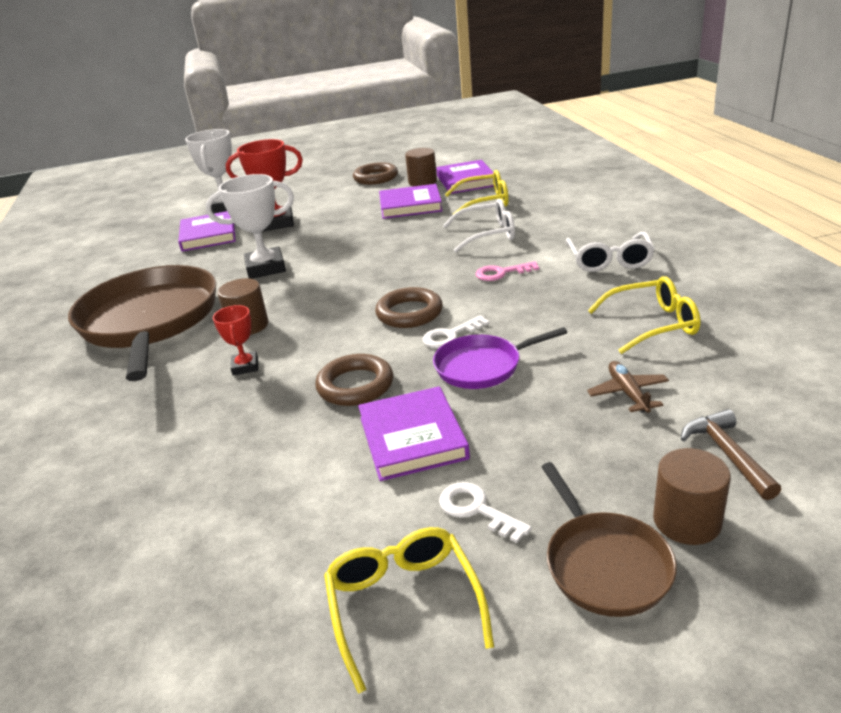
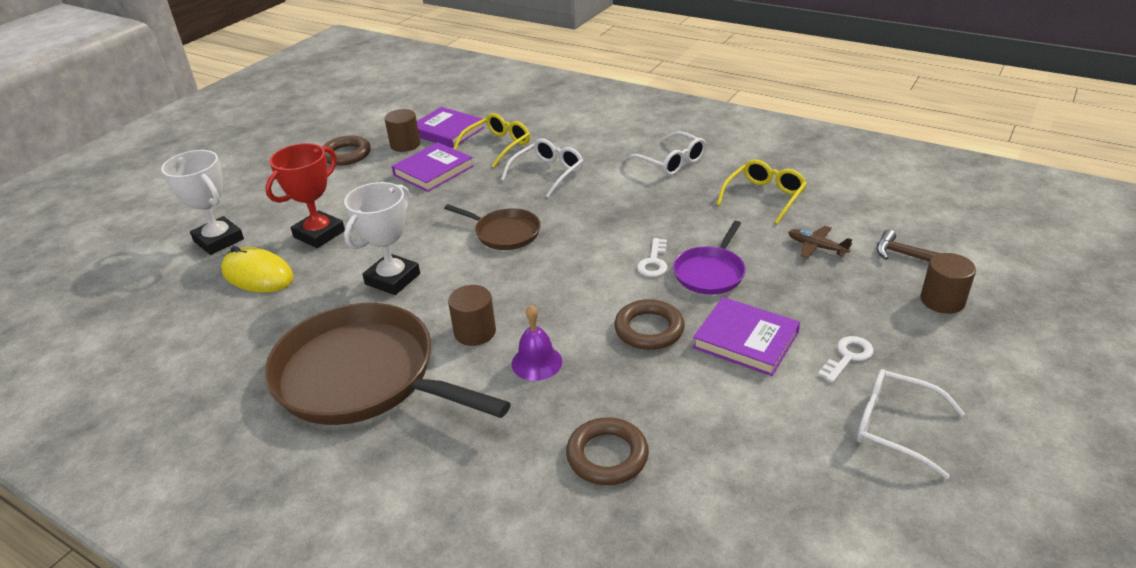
camera: 45 degrees left, 5 degrees up
purple book [178,211,236,252] -> yellow mouse [221,246,294,293]
red trophy [213,305,258,376] -> purple bell [512,305,562,381]
yellow glasses [324,527,494,694] -> white glasses [857,369,965,479]
brown ring [375,287,443,328] -> brown ring moved to [566,417,649,485]
white key [439,482,532,543] -> white key turned 135 degrees clockwise [818,336,874,383]
pink key [476,261,539,281] -> none
brown pan [541,462,677,617] -> brown pan moved to [444,204,541,250]

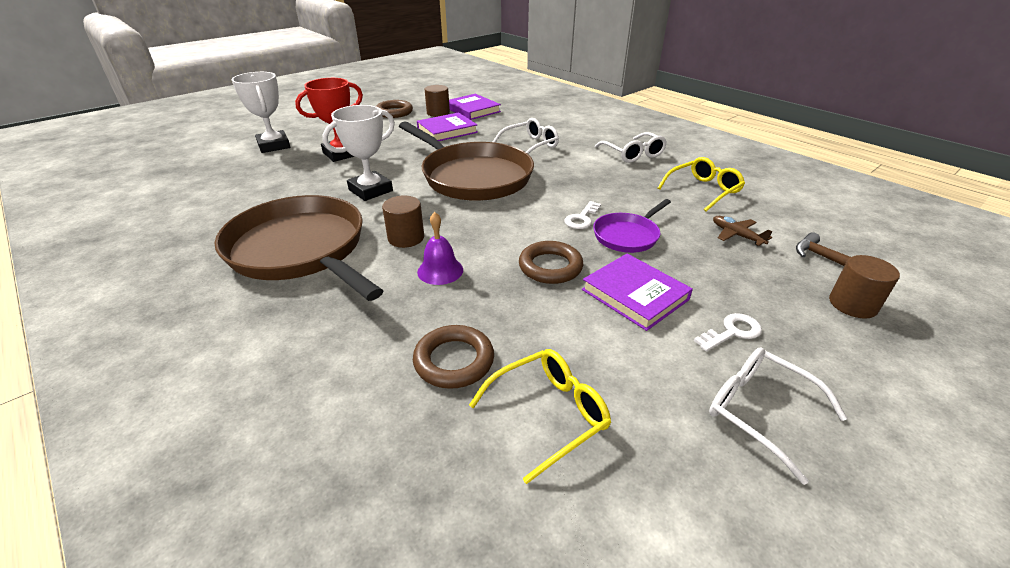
camera: 15 degrees right, 0 degrees up
yellow mouse [221,246,294,293] -> none
brown pan [444,204,541,250] -> brown pan [399,121,534,201], size x2.03
yellow glasses [453,113,530,168] -> yellow glasses moved to [469,349,611,484]

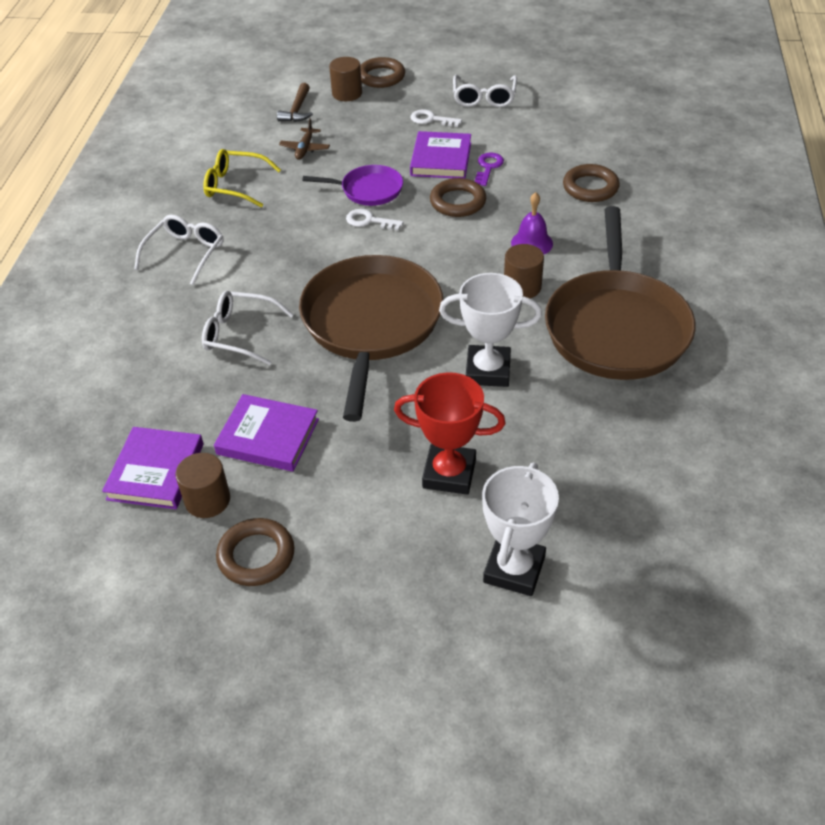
camera: 130 degrees left, 10 degrees up
yellow glasses [469,349,611,484] -> none
white key [565,201,601,229] -> white key turned 150 degrees counterclockwise [346,209,403,231]
none -> brown ring [360,57,405,88]
none -> purple key [474,153,504,186]

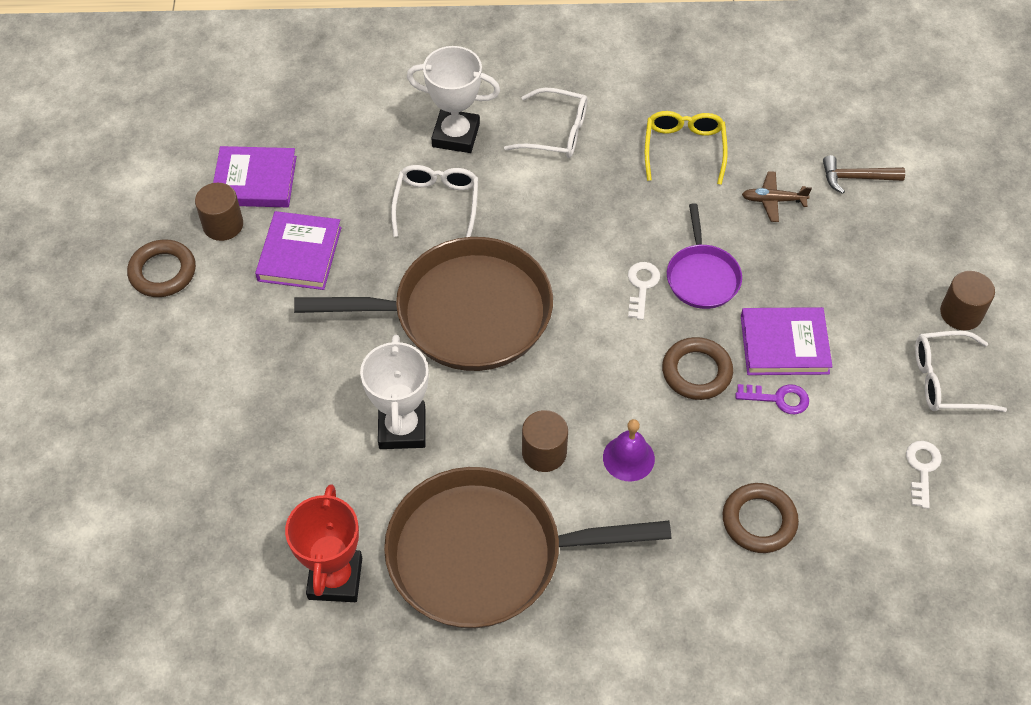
camera: 80 degrees right, 10 degrees up
brown cylinder [329,57,362,101] -> brown cylinder moved to [940,271,995,330]
brown ring [360,57,405,88] -> none
red trophy [394,372,505,495] -> red trophy moved to [285,484,362,602]
white key [410,109,462,127] -> white key moved to [906,441,942,509]
white trophy [482,463,559,596] -> white trophy moved to [407,46,500,153]

